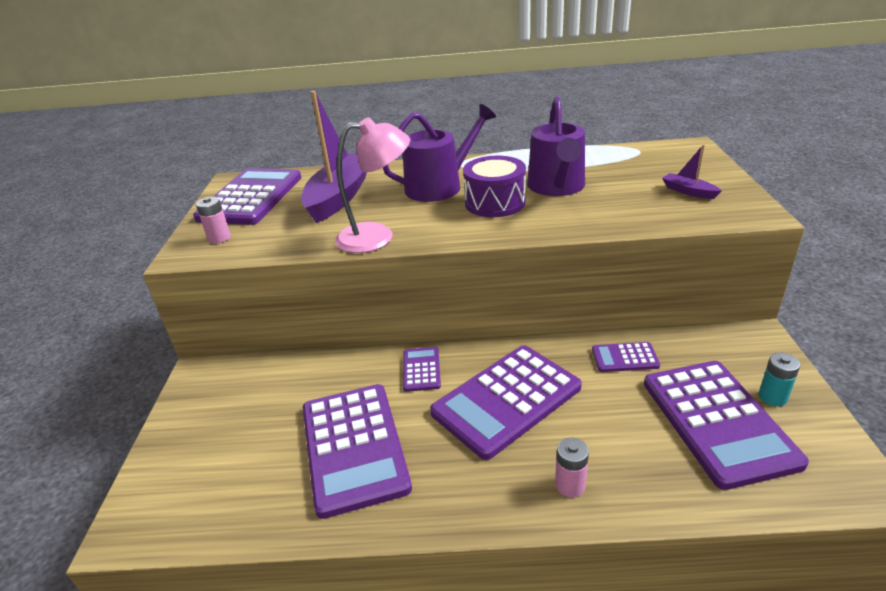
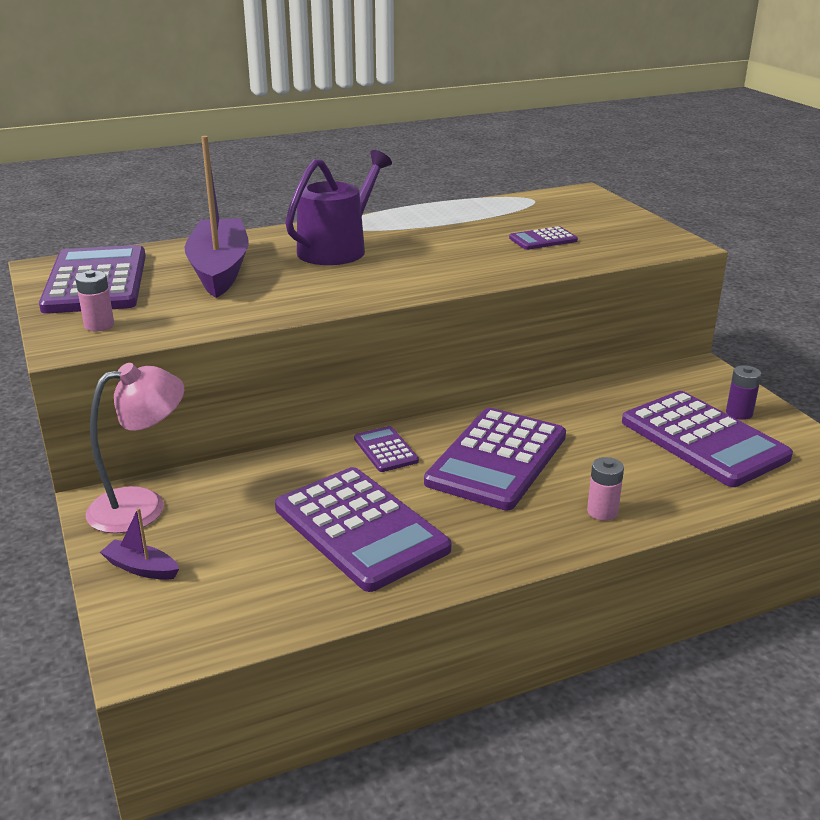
camera: 25 degrees left, 5 degrees down
pink lamp [335,117,410,253] -> pink lamp moved to [85,363,184,534]
purple drum [463,156,526,217] -> none
purple watering can [527,96,585,196] -> none
purple calculator [592,342,660,372] -> purple calculator moved to [509,226,578,250]
purple boat [662,144,722,199] -> purple boat moved to [100,508,179,580]
turquoise battery [759,353,800,406] -> purple battery [726,365,761,420]

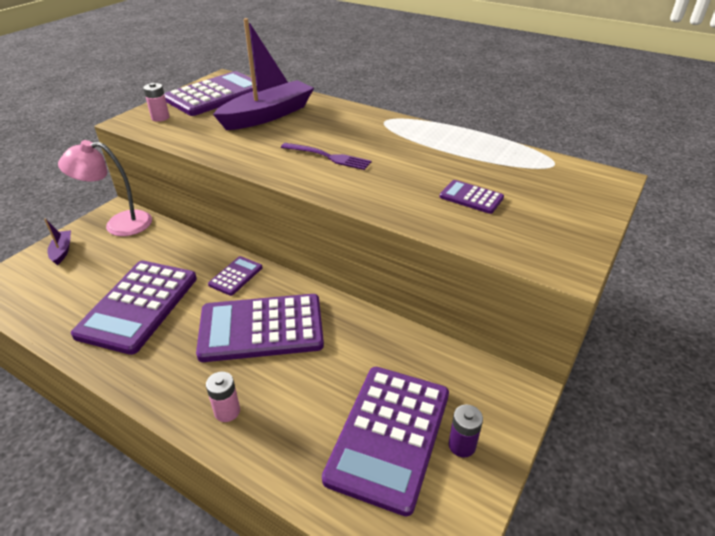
camera: 55 degrees right, 10 degrees up
pink lamp [85,363,184,534] -> pink lamp turned 150 degrees clockwise [58,140,152,236]
purple watering can [285,150,392,265] -> none
none -> purple fork [281,143,372,170]

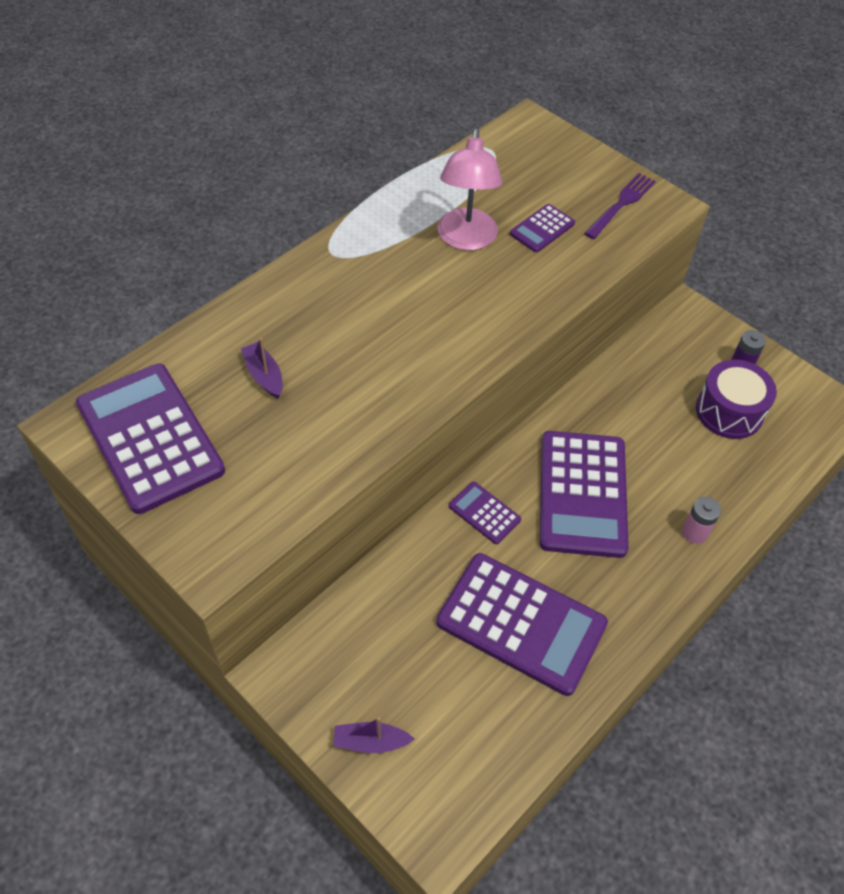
camera: 80 degrees left, 15 degrees up
pink lamp [58,140,152,236] -> pink lamp moved to [438,128,503,250]
pink battery [143,83,170,122] -> none
purple boat [213,18,314,130] -> purple boat [241,338,283,398], size x0.43
purple fork [281,143,372,170] -> purple fork moved to [584,173,656,239]
purple calculator [322,367,449,517] -> purple drum [696,359,777,439]

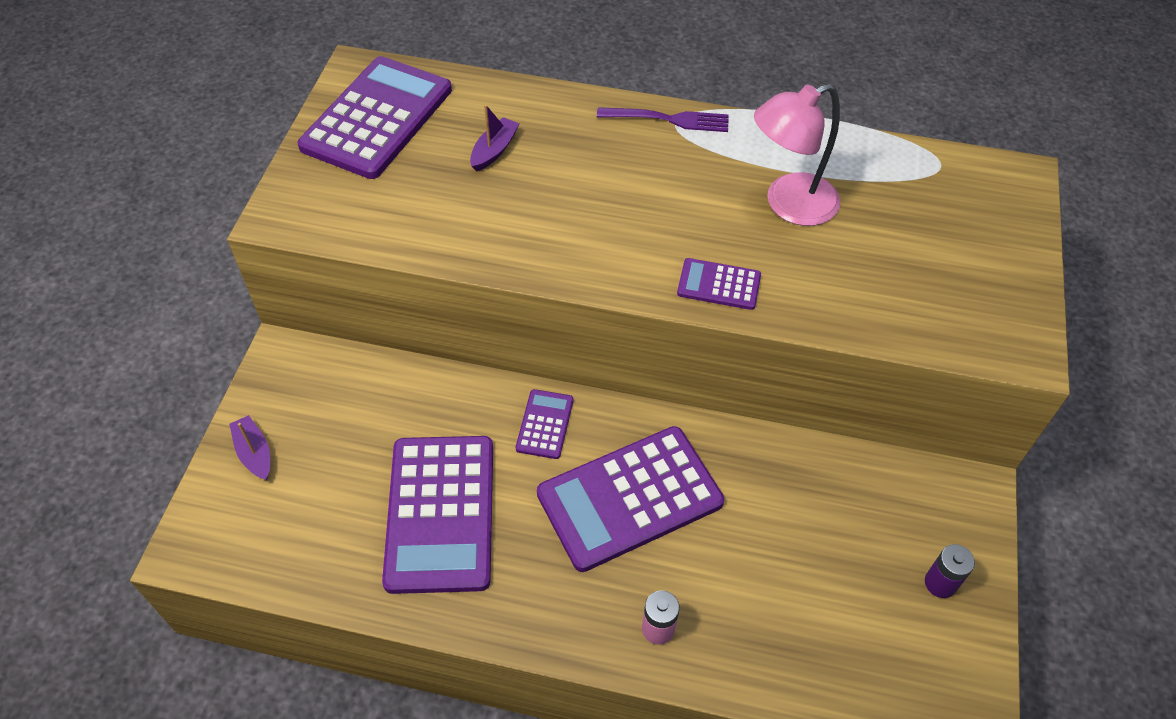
camera: 60 degrees right, 0 degrees up
purple calculator [510,204,575,252] -> purple calculator moved to [677,258,761,310]
purple fork [584,173,656,239] -> purple fork moved to [597,107,729,132]
purple drum [696,359,777,439] -> none

